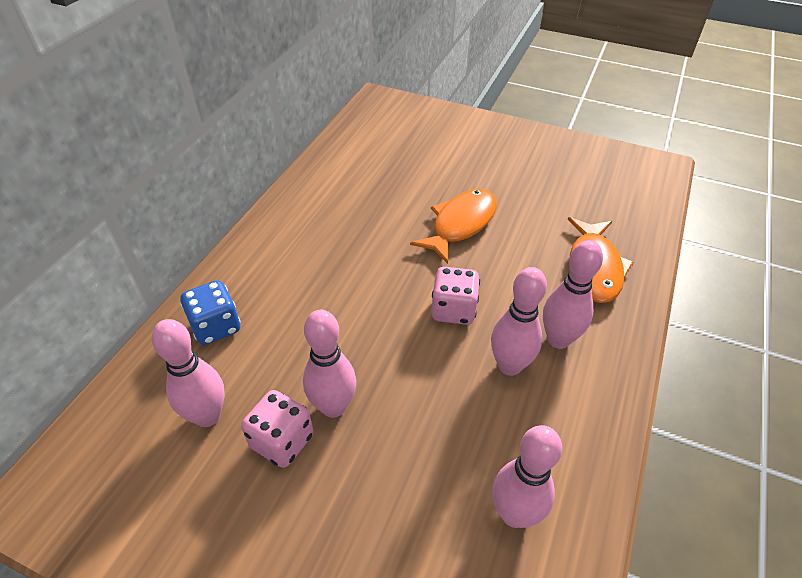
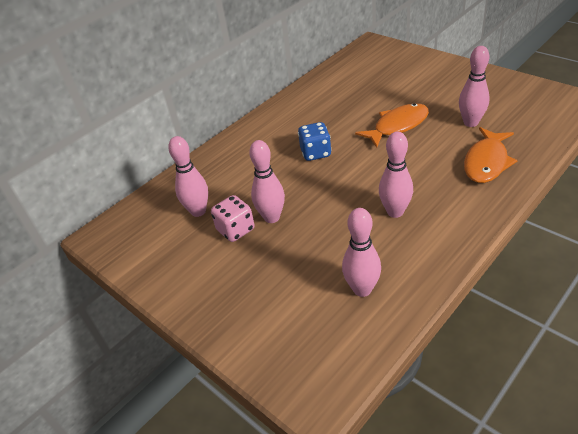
camera: 25 degrees right, 5 degrees down
blue dice [180,280,240,345] -> blue dice moved to [298,122,332,161]
pink dice [431,267,480,325] -> none
pink bowling pin [543,240,603,349] -> pink bowling pin moved to [459,46,490,127]

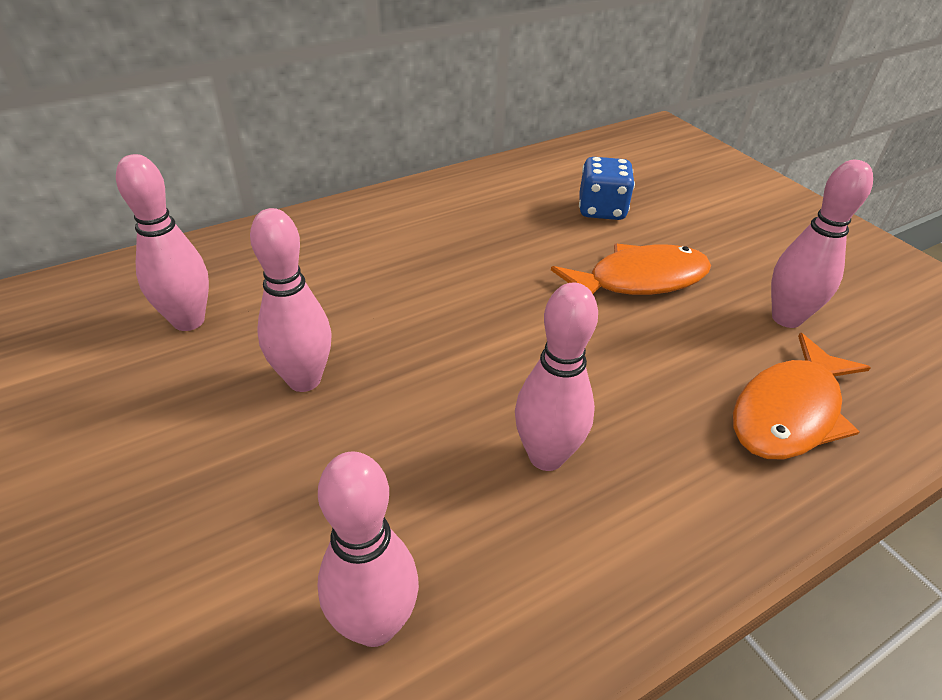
camera: 10 degrees right, 0 degrees up
pink dice [211,195,255,242] -> none
blue dice [298,122,332,161] -> blue dice moved to [579,157,635,220]

